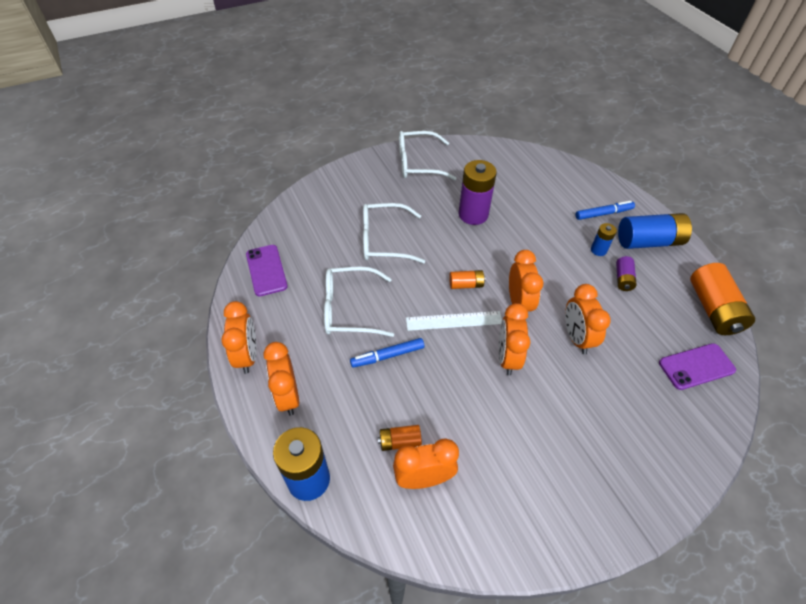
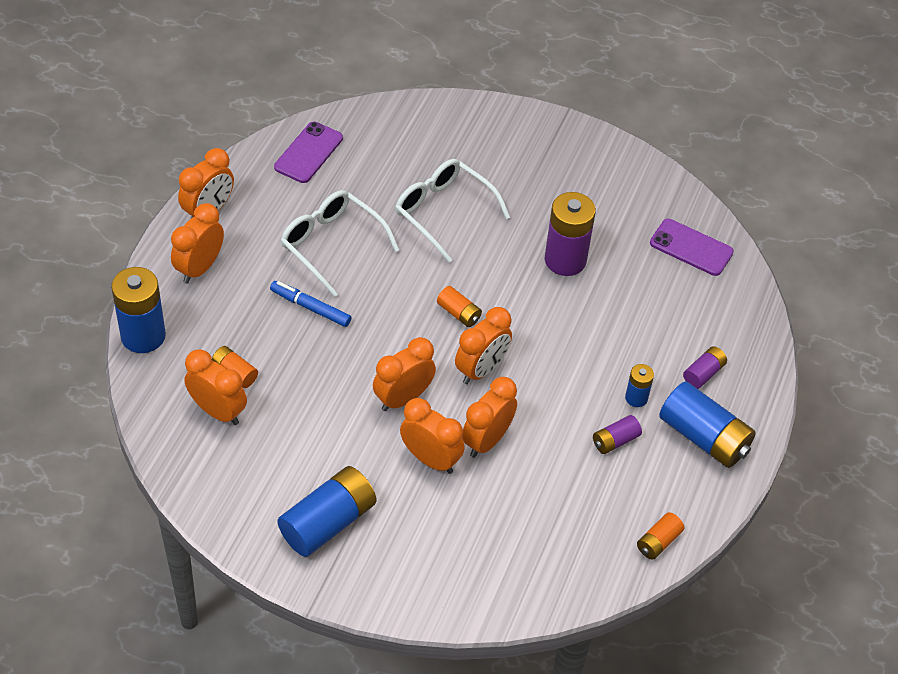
camera: 45 degrees right, 0 degrees up
white glasses [399,131,457,180] -> none
white ruler [406,311,502,331] -> none
blue marker [576,201,635,220] -> purple battery [683,346,727,389]
purple phone [659,343,736,390] -> purple phone moved to [650,219,734,276]
orange battery [690,263,755,335] -> orange battery [637,512,684,560], size x0.51
none -> blue battery [277,466,376,557]
none -> orange clock [400,398,465,474]

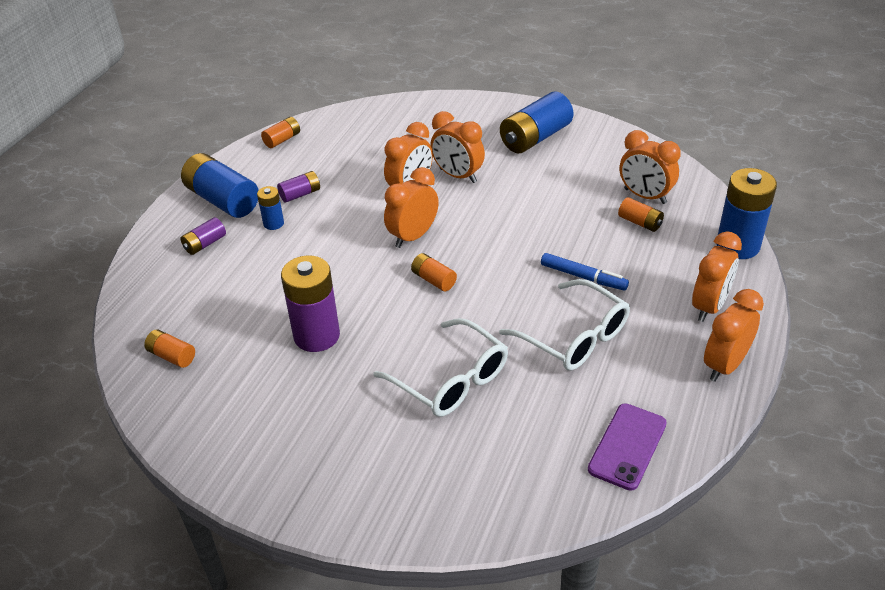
camera: 175 degrees left, 10 degrees down
orange clock [373,337,436,411] -> none
purple phone [650,219,734,276] -> orange battery [144,329,195,368]

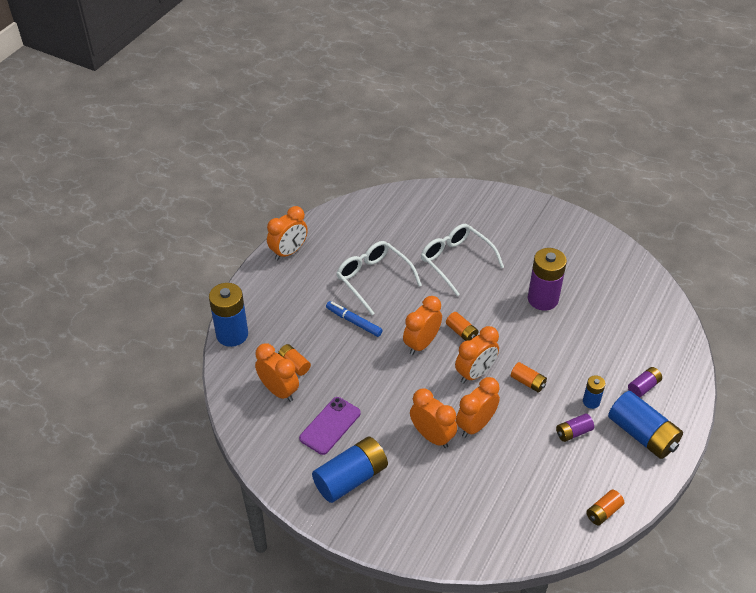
camera: 175 degrees left, 5 degrees up
orange battery [144,329,195,368] -> orange battery moved to [511,362,547,392]
purple phone [588,403,667,491] -> purple phone moved to [299,397,361,455]
orange clock [692,231,742,322] -> orange clock moved to [403,296,442,355]

